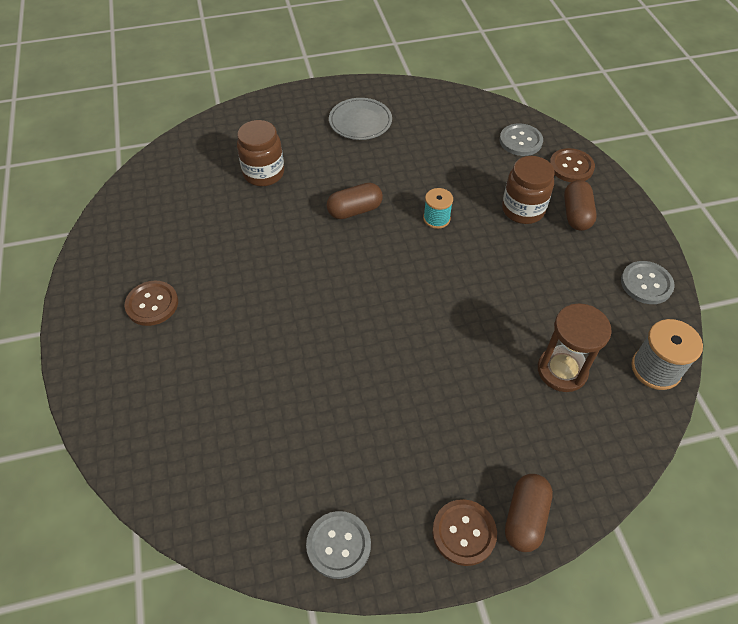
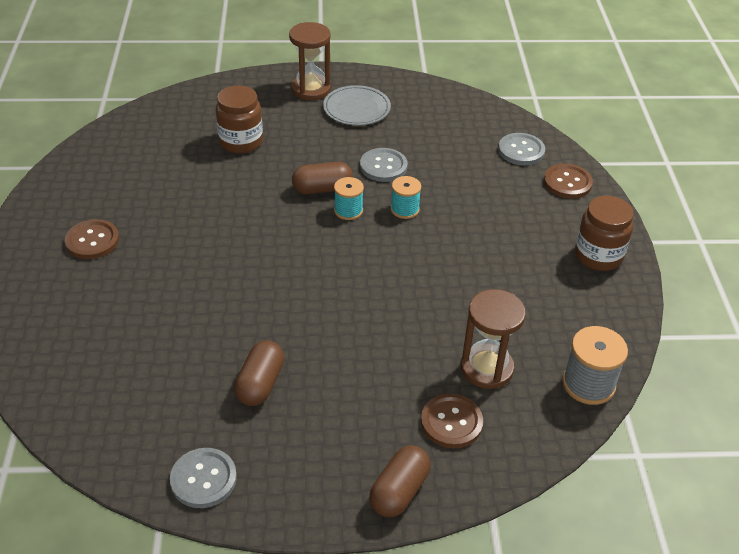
camera: 10 degrees right, 10 degrees down
brown button [432,499,497,566] -> brown button moved to [421,394,483,448]
brown jar [502,156,555,224] -> brown jar moved to [575,196,634,271]
brown capsule [564,180,597,231] -> brown capsule moved to [234,341,284,406]
grey button [621,261,675,304] -> grey button moved to [360,148,408,182]
none -> brown hourglass [289,22,331,100]
none -> turquoise spool [334,177,364,220]

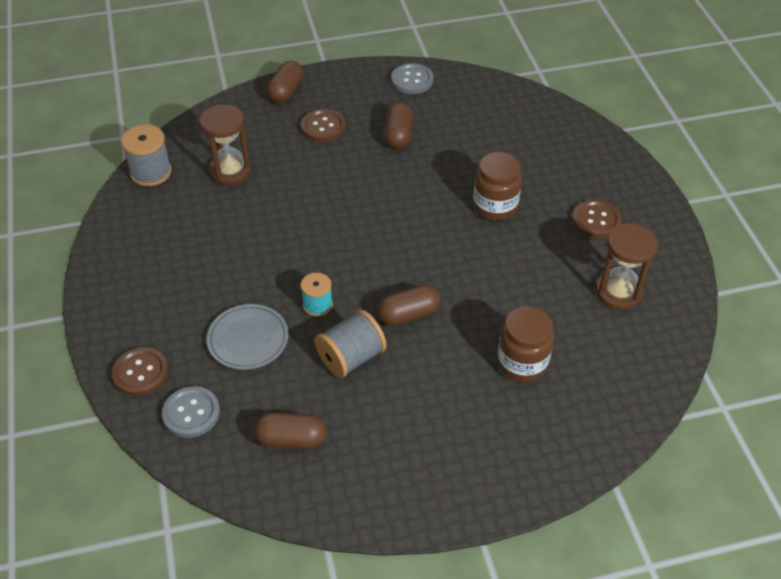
camera: 170 degrees right, 5 degrees up
brown hourglass [289,22,331,100] -> brown hourglass moved to [596,223,658,310]
grey plate [323,85,391,125] -> grey plate moved to [207,304,289,370]
turquoise spool [334,177,364,220] -> none
grey button [360,148,408,182] -> grey spool [315,310,386,378]
brown button [421,394,483,448] -> brown button moved to [301,109,346,142]
brown jar [575,196,634,271] -> brown jar moved to [473,152,522,221]
none -> brown capsule [254,413,327,449]

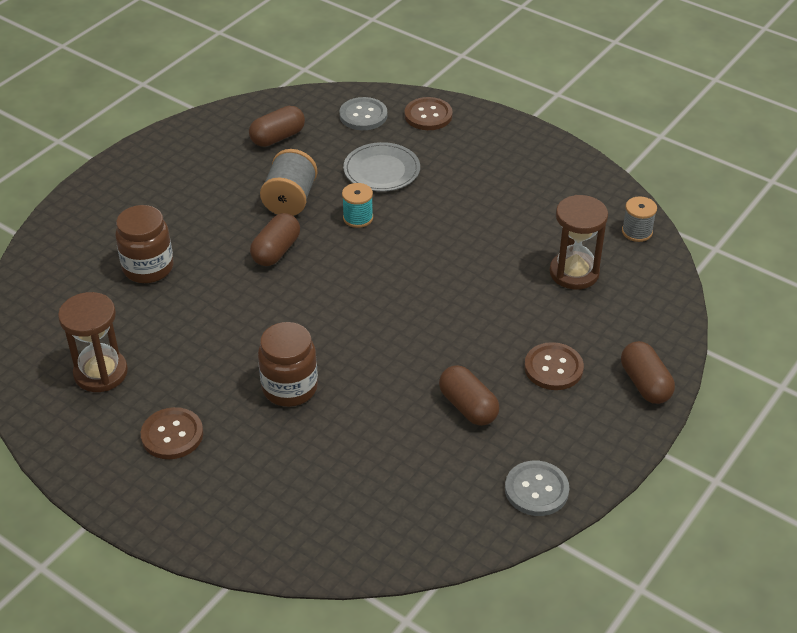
camera: 140 degrees right, 5 degrees down
grey spool [121,124,172,186] -> grey spool [622,196,657,242], size x0.65

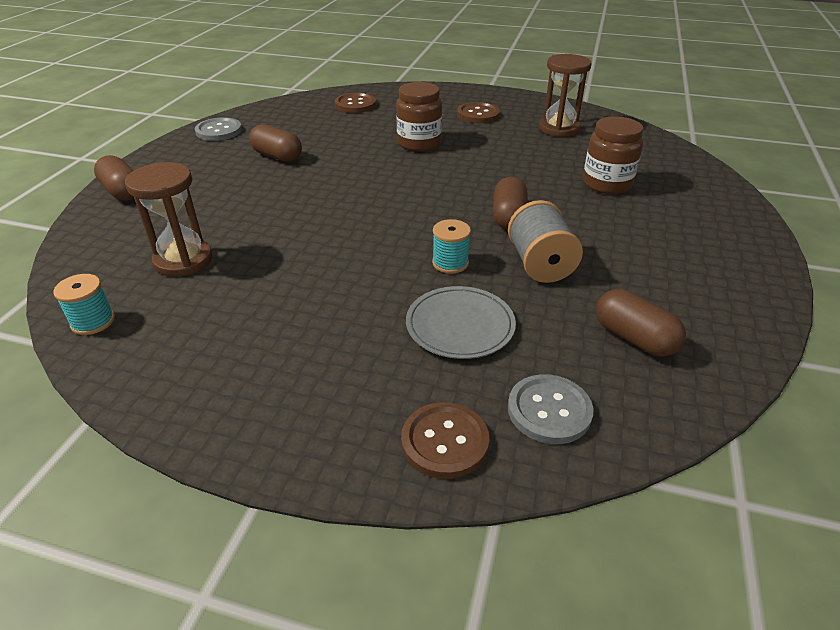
camera: 160 degrees right, 5 degrees down
brown capsule [249,106,305,147] -> brown capsule turned 75 degrees counterclockwise [596,289,686,357]
brown button [524,342,584,390] -> brown button moved to [335,93,376,113]
grey spool [622,196,657,242] -> turquoise spool [53,274,115,335]

